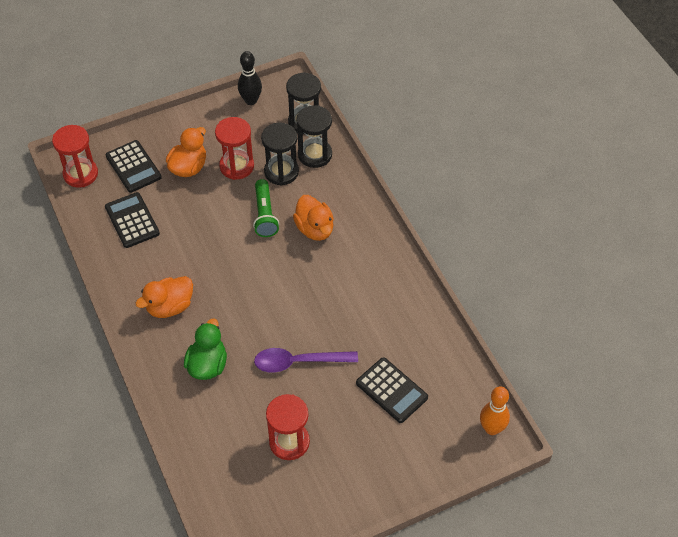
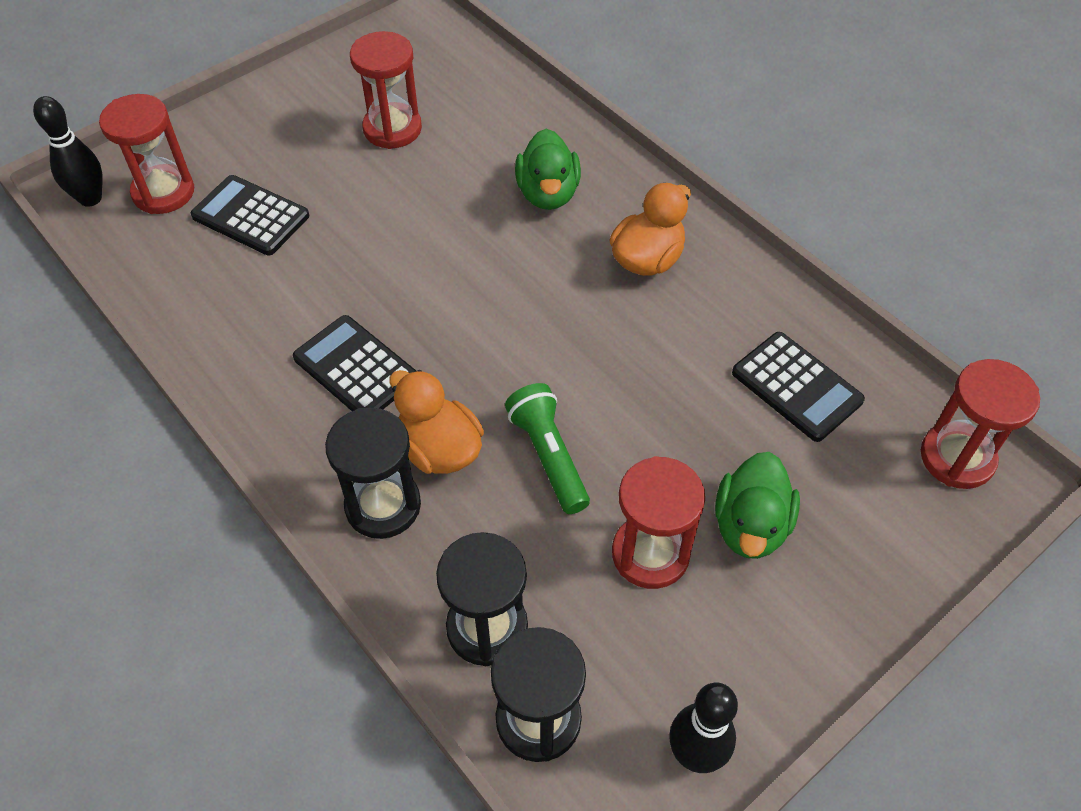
camera: 165 degrees right, 0 degrees up
black calculator [106,140,162,193] -> black calculator moved to [293,315,416,411]
orange duck [166,127,206,177] -> green duck [715,452,800,559]
purple spoon [254,348,358,373] -> none
black hourglass [261,122,299,186] -> black hourglass moved to [325,408,421,539]
orange bowling pin [480,386,510,435] -> black bowling pin [33,96,103,207]
none -> red hourglass [99,94,194,214]

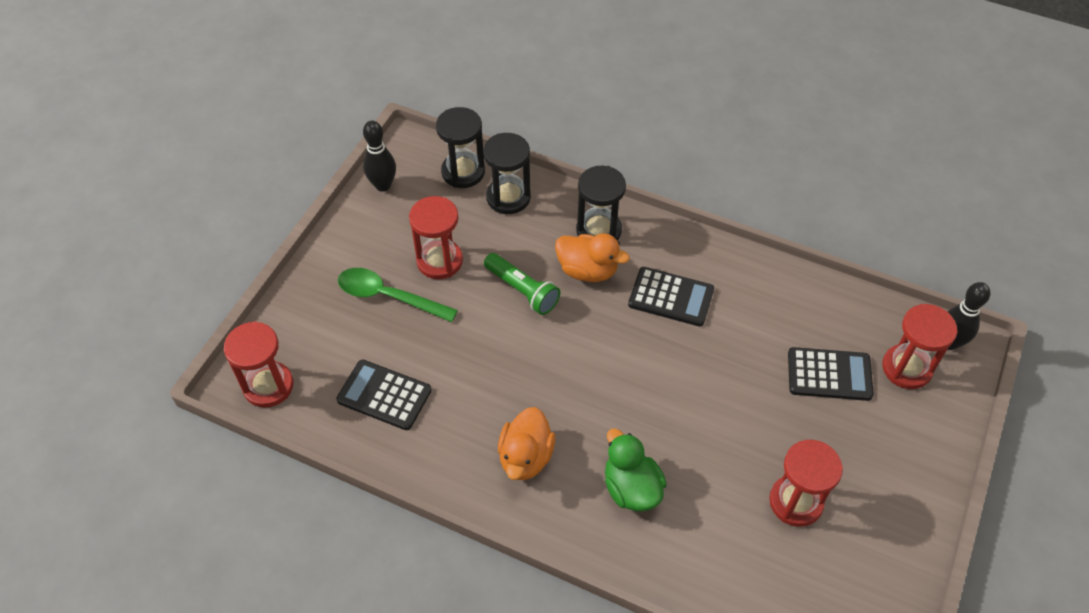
camera: 155 degrees right, 0 degrees up
green duck [715,452,800,559] -> green spoon [338,268,458,322]

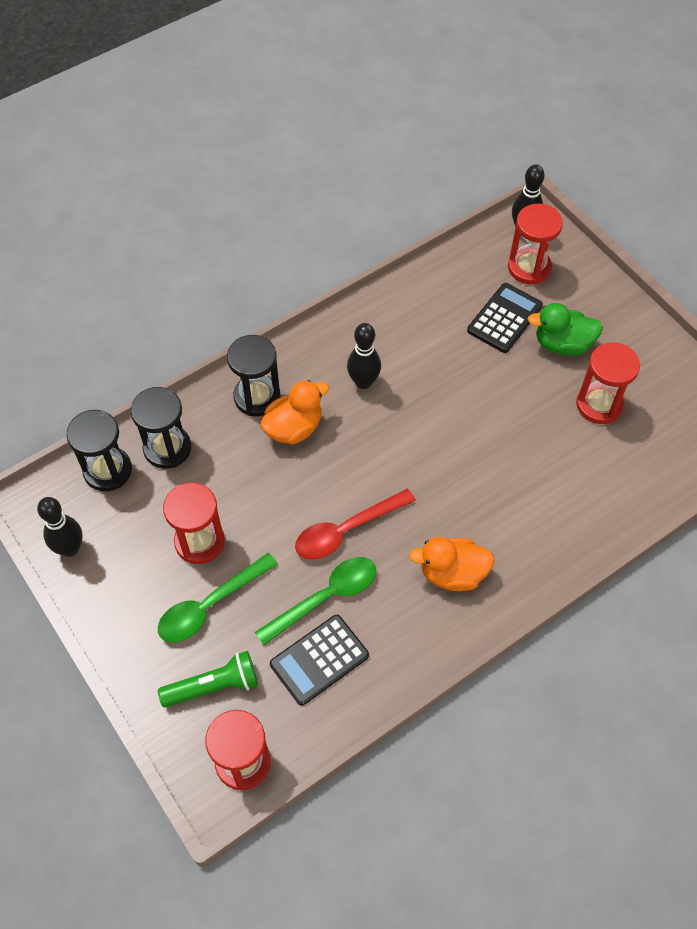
camera: 60 degrees left, 5 degrees up
green flashlight [484,253,560,315] -> green flashlight moved to [158,651,258,708]
orange duck [498,407,555,480] -> orange duck turned 135 degrees clockwise [409,537,495,591]
green duck [605,428,667,511] -> green duck moved to [528,303,603,356]
black calculator [628,267,714,327] -> black bowling pin [347,323,381,389]
none -> green spoon [255,557,376,645]
none -> red spoon [295,489,416,560]

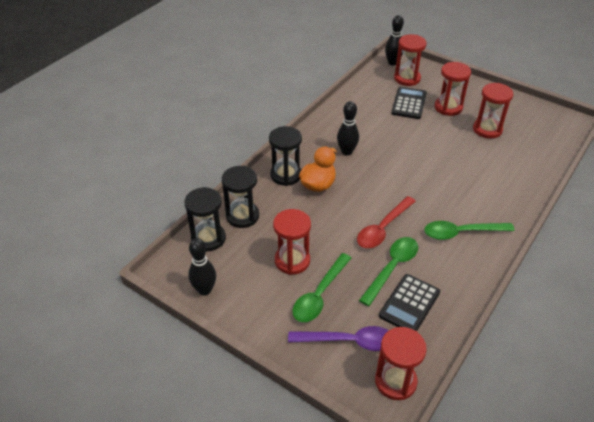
camera: 20 degrees left, 15 degrees down
green flashlight [158,651,258,708] -> purple spoon [288,326,389,351]
orange duck [409,537,495,591] -> green spoon [424,221,515,240]
green duck [528,303,603,356] -> red hourglass [435,62,471,116]

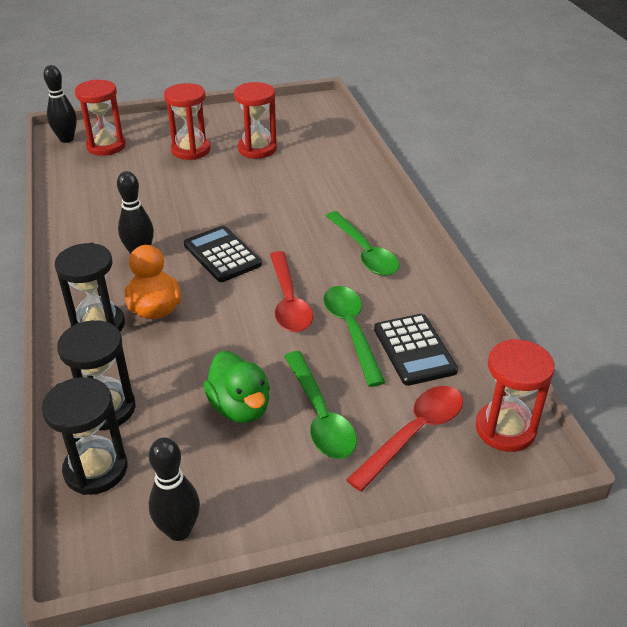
camera: 50 degrees left, 5 degrees down
red hourglass [273,209,311,275] -> green duck [204,351,270,423]
purple spoon [288,326,389,351] -> red spoon [346,386,463,492]
black calculator [391,87,427,119] -> black calculator moved to [184,226,262,282]
green spoon [424,221,515,240] -> green spoon turned 60 degrees counterclockwise [326,211,399,276]

